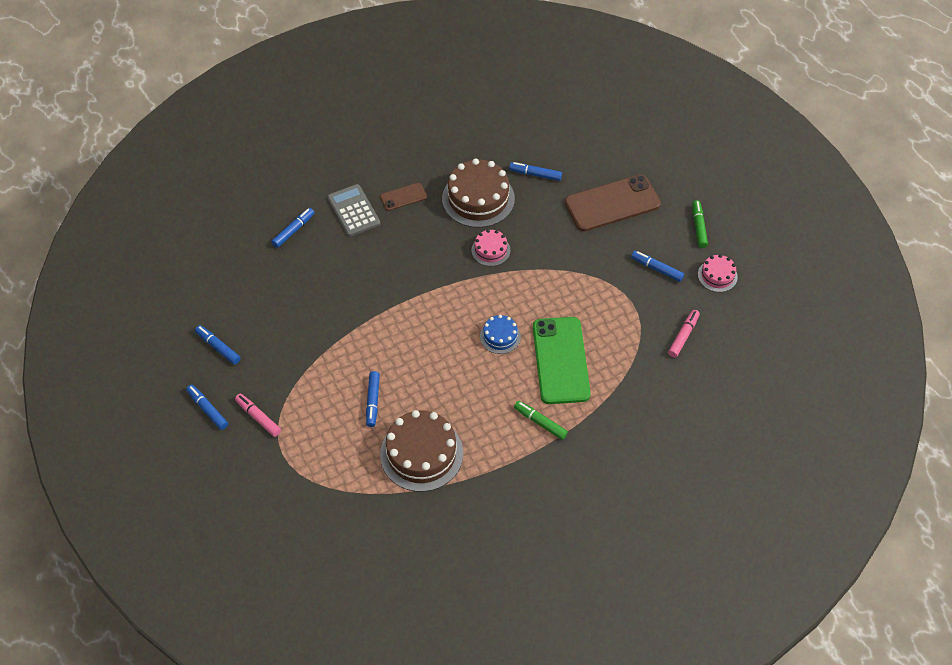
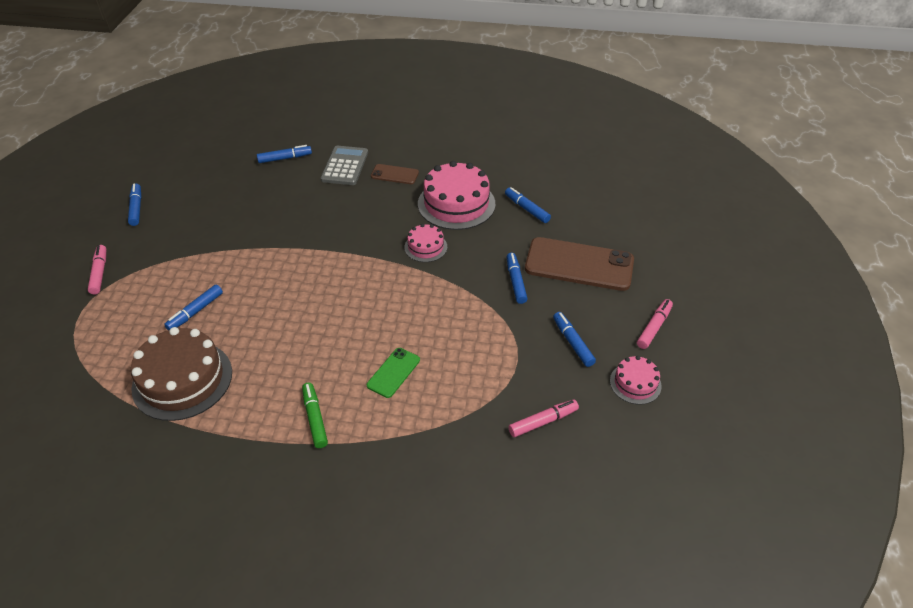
camera: 35 degrees right, 10 degrees down
blue marker [186,385,228,430] -> blue marker moved to [507,253,527,304]
brown cake [442,158,515,228] -> pink cake [418,161,496,230]
blue cake [480,315,521,354] -> none
green phone [533,317,591,404] -> green phone [367,348,420,398], size x0.49
green marker [692,200,708,248] -> pink marker [637,299,673,349]

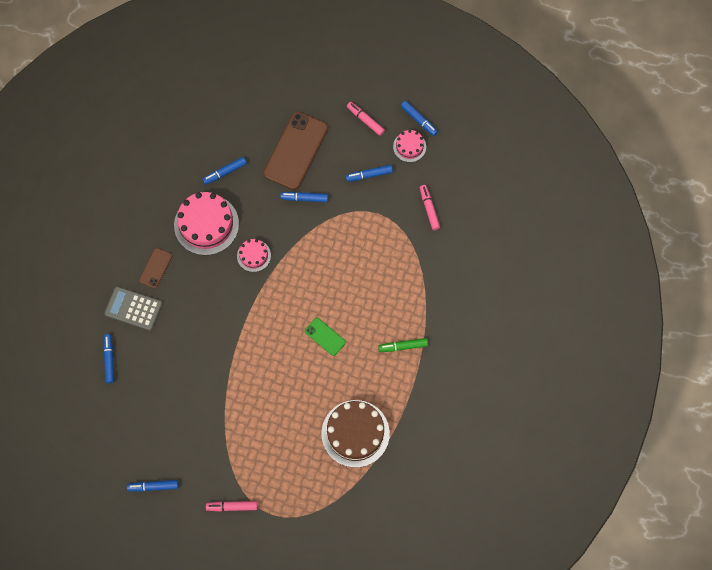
camera: 80 degrees left, 25 degrees up
blue marker [164,285,223,330] -> blue marker moved to [401,101,438,136]
green phone [367,348,420,398] -> green phone moved to [305,318,346,356]

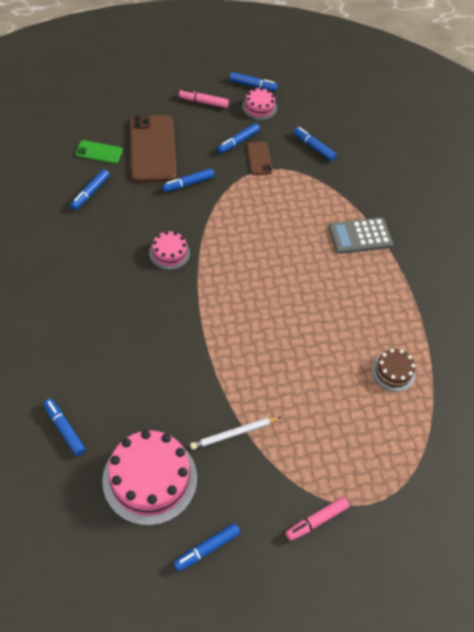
camera: 35 degrees left, 15 degrees down
grey calculator [105,287,162,330] -> grey calculator moved to [328,217,393,254]
brown phone [139,248,172,288] -> brown phone moved to [247,142,273,175]
pink cake [174,192,239,255] -> pink cake moved to [102,430,197,526]
green phone [305,318,346,356] -> green phone moved to [76,140,123,164]
brown cake [321,400,390,468] -> brown cake [372,349,416,392], size x0.52
green marker [379,338,428,352] -> none
pink marker [420,185,440,230] -> blue marker [294,127,337,161]
none -> white pencil [190,417,281,450]

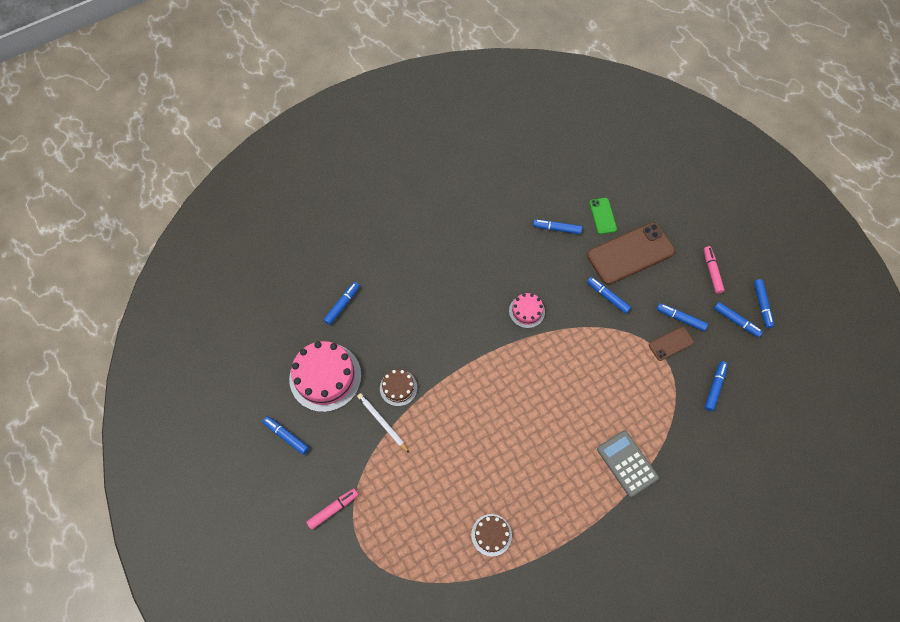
camera: 75 degrees right, 10 degrees up
pink cake [242,87,277,120] -> blue marker [714,302,763,337]
pink marker [286,497,349,541] -> pink marker turned 105 degrees clockwise [306,488,359,530]
none -> brown cake [380,369,417,406]

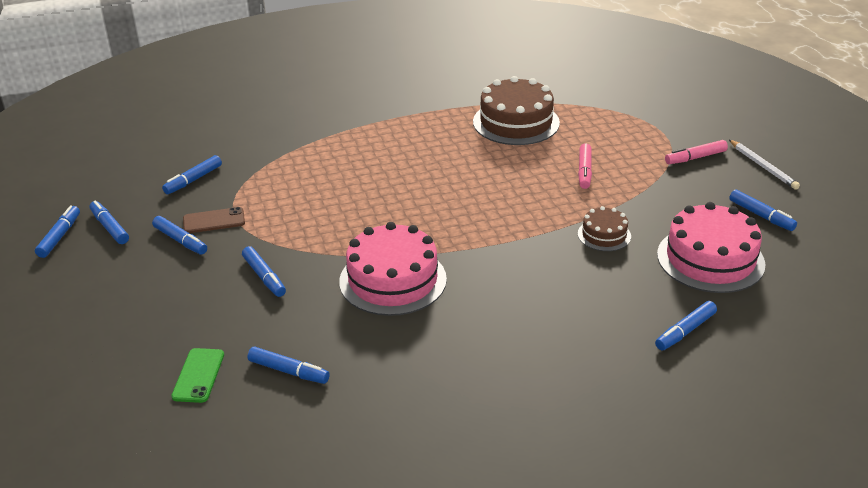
camera: 165 degrees left, 30 degrees down
white pencil [357,393,409,453] -> white pencil moved to [729,140,800,190]
brown cake [471,514,512,557] -> brown cake [473,76,560,145], size x1.92
pink cake [509,293,545,328] -> pink cake [339,222,447,316], size x1.92
brown phone [587,222,675,285] -> none
grey calculator [597,430,659,497] -> none
pink marker [704,246,725,294] -> pink marker moved to [578,143,592,189]

